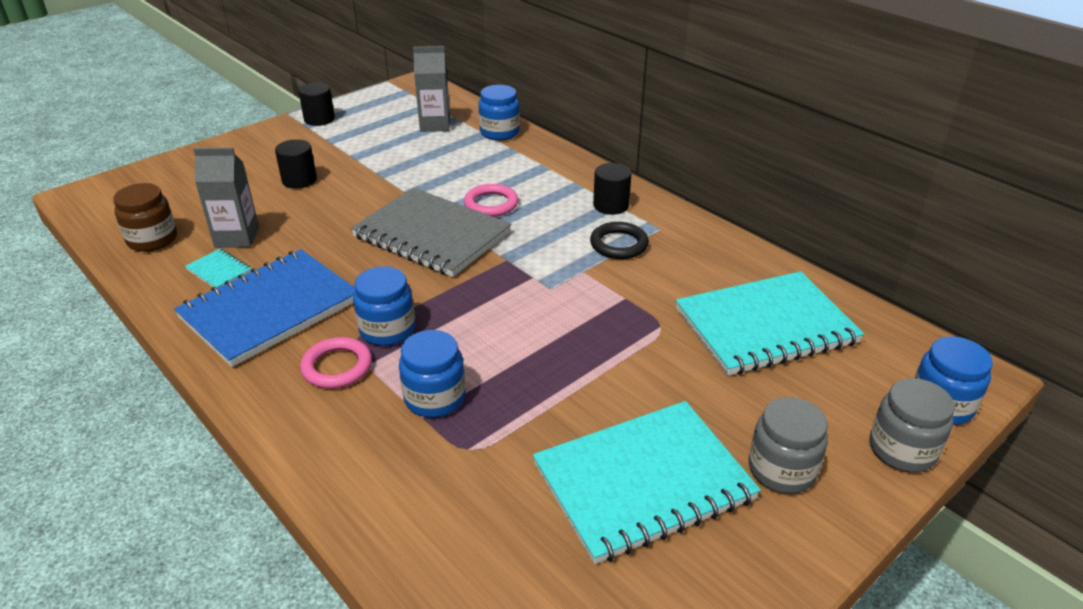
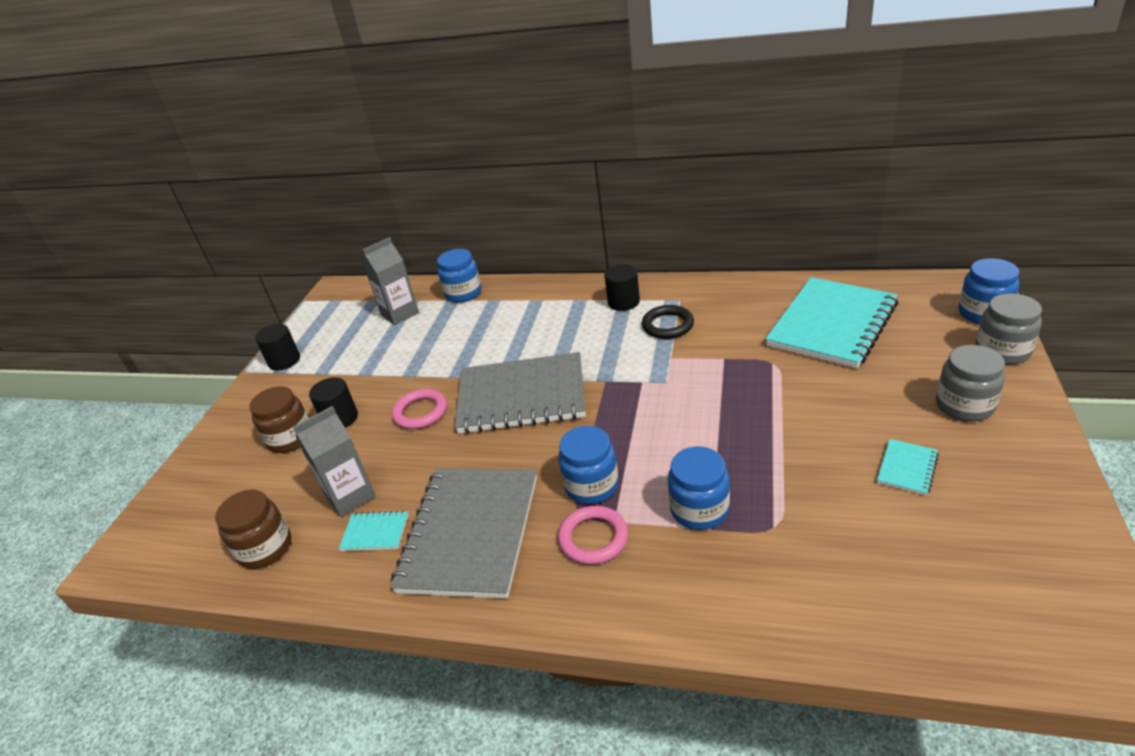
camera: 30 degrees left, 0 degrees up
blue notebook [174,249,355,367] -> grey notebook [390,468,537,599]
pink ring [464,184,518,217] -> pink ring moved to [392,389,447,429]
turquoise notebook [533,401,761,564] -> turquoise notebook [877,439,939,496], size x0.40
none -> brown jar [249,386,309,453]

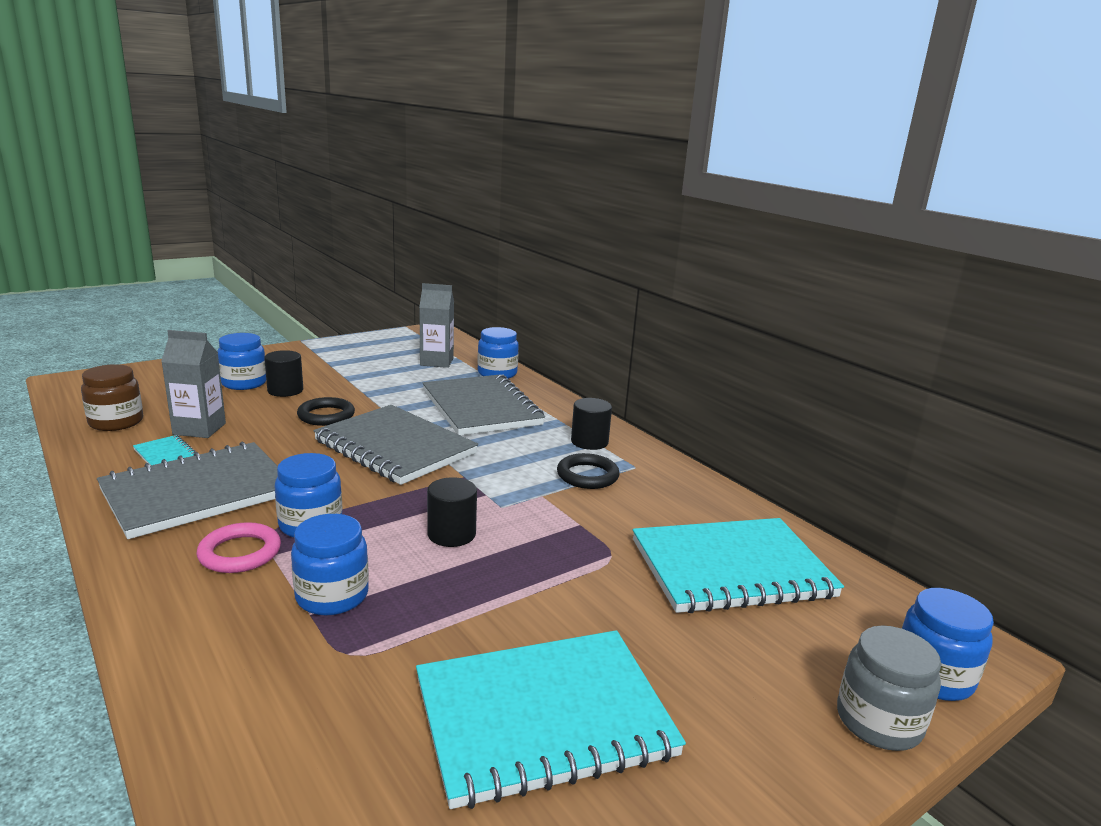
camera: 35 degrees right, 15 degrees down
brown jar [249,386,309,453] -> blue jar [217,333,266,390]
black cylinder [255,324,300,371] -> black cylinder moved to [427,477,477,547]
pink ring [392,389,447,429] -> black ring [297,397,355,426]
turquoise notebook [877,439,939,496] -> turquoise notebook [416,630,686,809], size x2.47
grey jar [936,345,1005,421] -> none
none -> grey notebook [422,374,545,435]

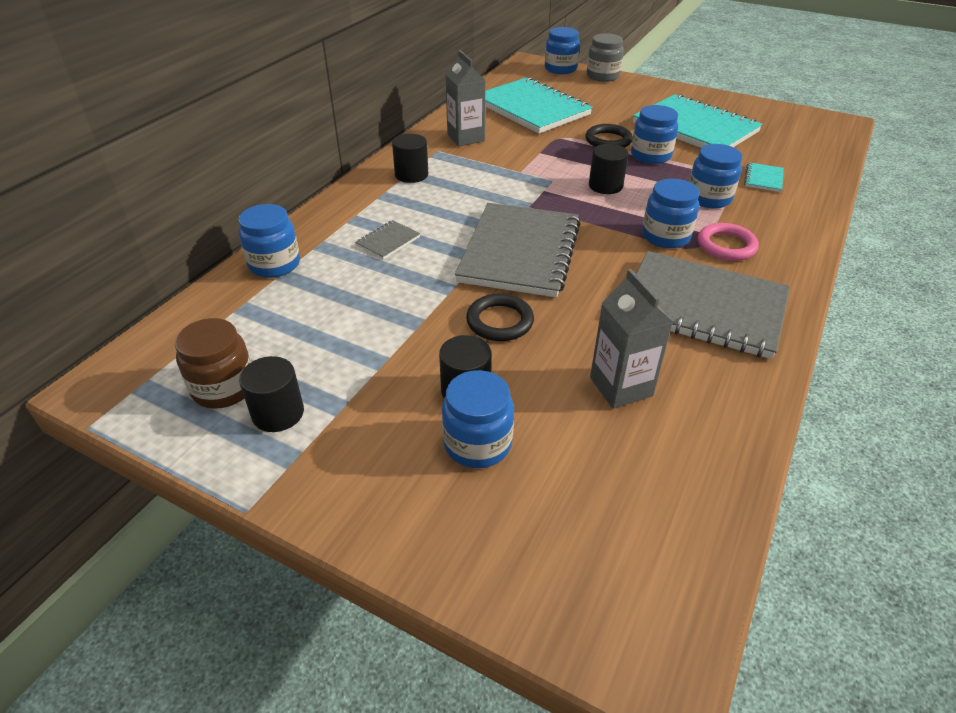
camera: 115 degrees left, 20 degrees up
brown jar [81,364,143,431] -> brown jar moved to [175,318,251,409]
turquoise notebook [133,435,196,466] -> turquoise notebook moved to [744,162,784,192]
grey carton [419,283,454,368] -> grey carton moved to [446,50,486,146]
grey notebook [422,374,545,435] -> grey notebook [355,220,420,260], size x0.40
black ring [557,453,619,489] -> black ring moved to [585,124,633,148]
none -> black cylinder [239,356,304,432]
none -> blue jar [631,105,678,164]

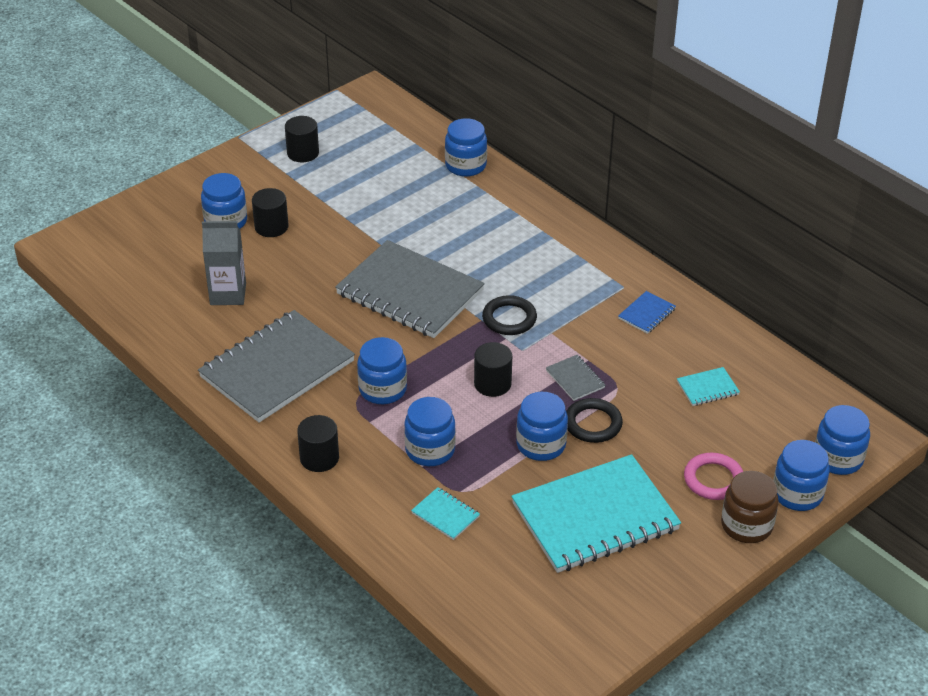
camera: 110 degrees right, 0 degrees up
brown jar [175,318,251,409] -> brown jar moved to [721,471,779,543]
grey notebook [355,220,420,260] -> grey notebook moved to [546,355,605,401]
black cylinder [392,134,428,183] -> black cylinder moved to [297,415,339,472]
grey carton [446,50,486,146] -> blue notebook [618,291,676,334]
black ring [466,293,534,341] -> black ring moved to [482,295,537,335]
turquoise notebook [485,77,593,134] -> turquoise notebook [677,367,740,406], size x0.40
grey jar [587,33,624,82] -> blue jar [773,440,830,511]
pink ring [698,223,759,261] -> pink ring moved to [684,453,743,500]

